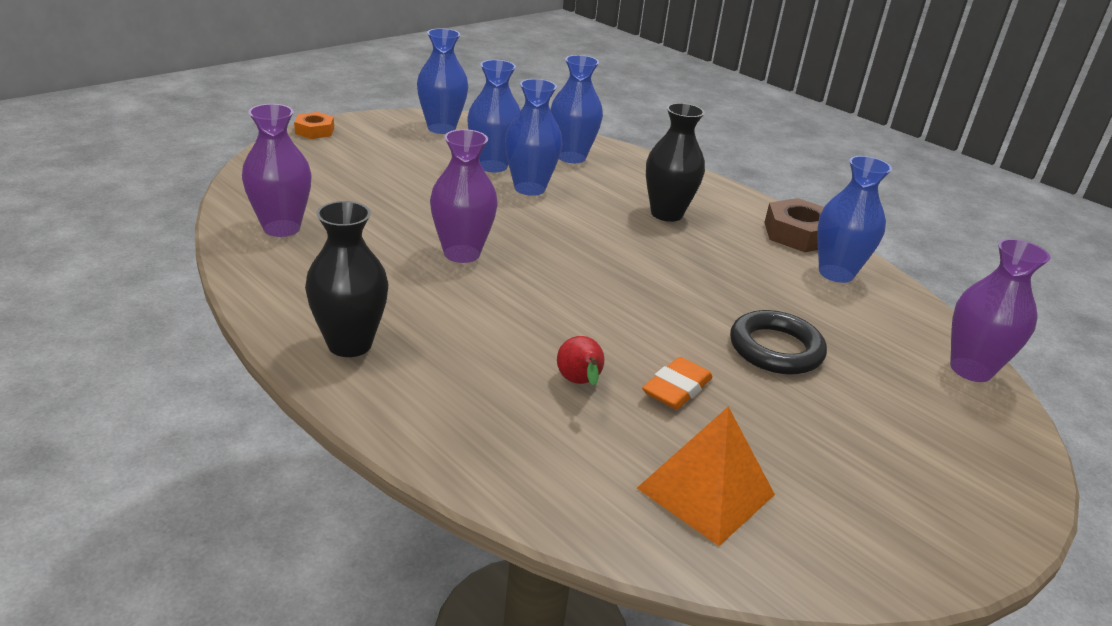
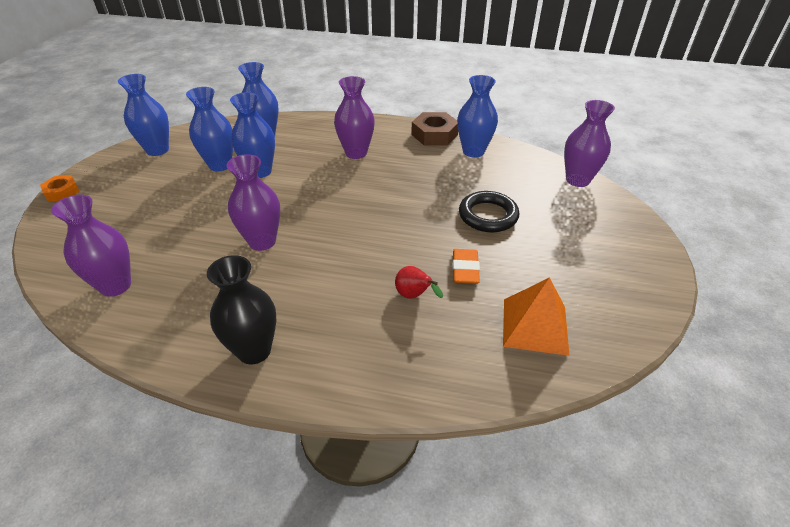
camera: 30 degrees left, 10 degrees up
black vase [646,103,705,222] -> purple vase [334,76,375,159]

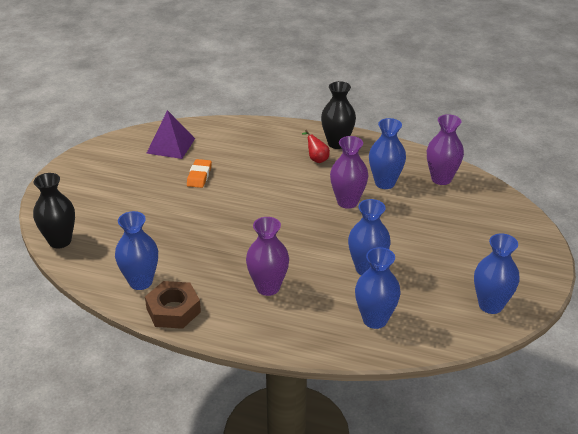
camera: 175 degrees left, 5 degrees down
orange nut [40,175,79,201] -> none
blue vase [186,87,233,171] -> blue vase moved to [369,118,406,189]
red pear [395,266,443,299] -> red pear moved to [302,130,330,163]
black ring [459,191,519,232] -> none
orange pyramid [503,277,569,356] -> purple pyramid [147,110,195,159]
purple vase [564,100,615,187] -> black vase [33,173,75,248]

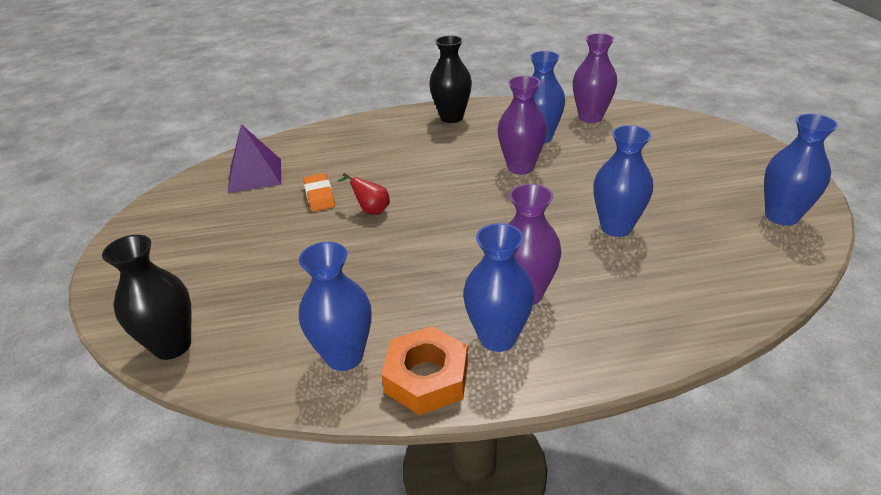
camera: 25 degrees left, 0 degrees up
brown nut [145,281,201,329] -> orange nut [381,326,468,415]
red pear [302,130,330,163] -> red pear moved to [338,173,390,215]
blue vase [355,247,400,329] -> blue vase moved to [463,223,535,352]

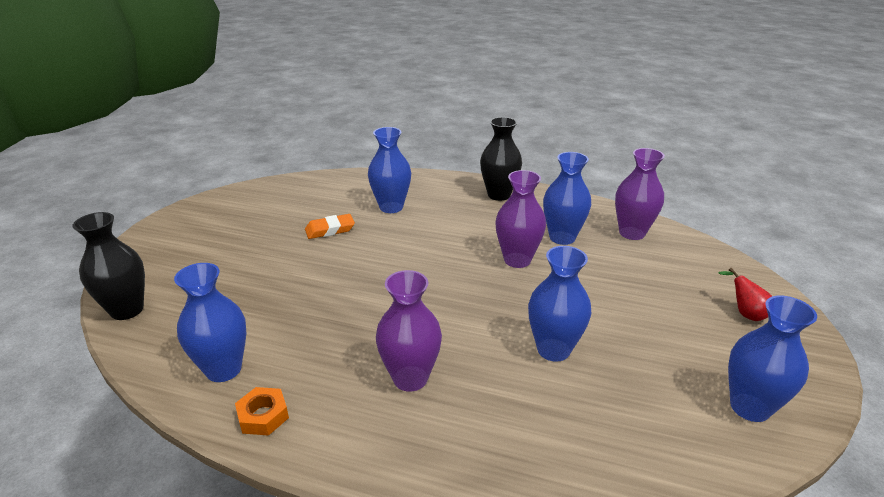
camera: 25 degrees right, 5 degrees down
purple pyramid [228,124,281,193] -> none
orange eraser [303,173,335,212] -> orange eraser turned 60 degrees clockwise [305,214,355,239]
red pear [338,173,390,215] -> red pear moved to [718,268,772,321]
orange nut [381,326,468,415] -> orange nut [235,387,289,436], size x0.62
blue vase [463,223,535,352] -> blue vase moved to [368,127,411,213]

